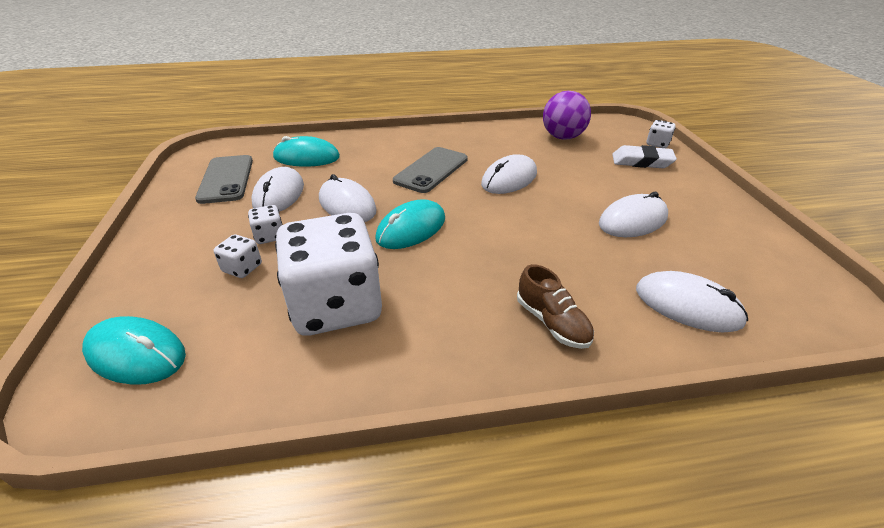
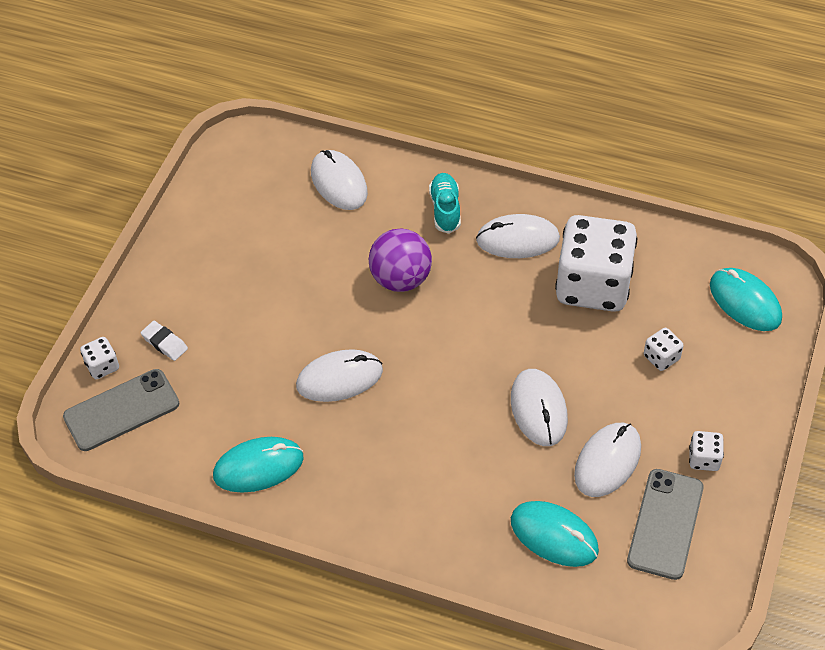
camera: 150 degrees left, 15 degrees up
white dice [248,205,283,244] -> white dice moved to [689,431,724,471]
turquoise mouse [375,199,445,249] -> turquoise mouse moved to [213,437,304,493]
grey phone [393,147,468,193] -> grey phone moved to [63,369,179,451]
brown shoe [517,264,594,349] -> turquoise shoe [429,173,461,234]
purple ball [543,91,591,140] -> purple ball moved to [369,229,432,292]
white mouse [599,192,668,237] -> white mouse moved to [476,214,560,258]
white eraser [612,145,677,168] -> white eraser [141,321,188,361], size x0.65

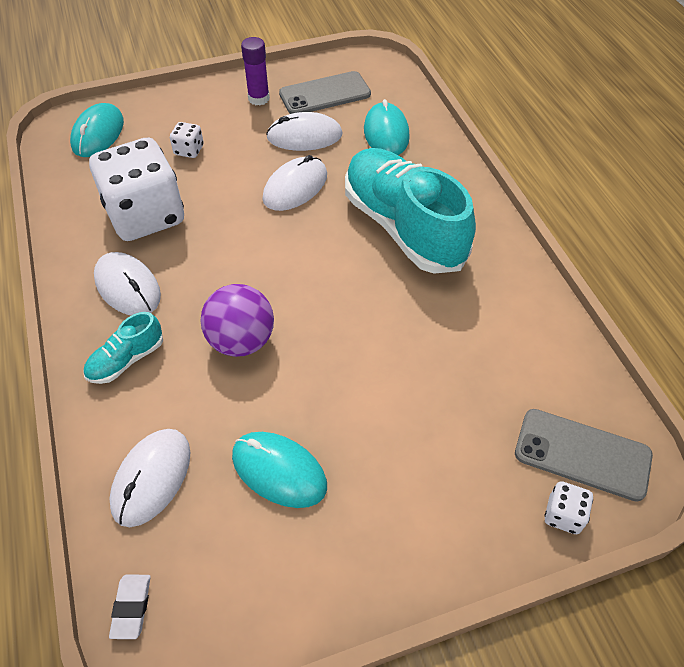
camera: 130 degrees left, 0 degrees up
white eraser [141,321,188,361] -> white eraser moved to [109,574,151,639]
turquoise mouse [213,437,304,493] -> turquoise mouse moved to [232,432,327,508]
white mouse [296,349,383,402] -> none
white dice [689,431,724,471] -> purple glue stick [241,37,270,105]
none -> turquoise shoe [345,148,476,274]

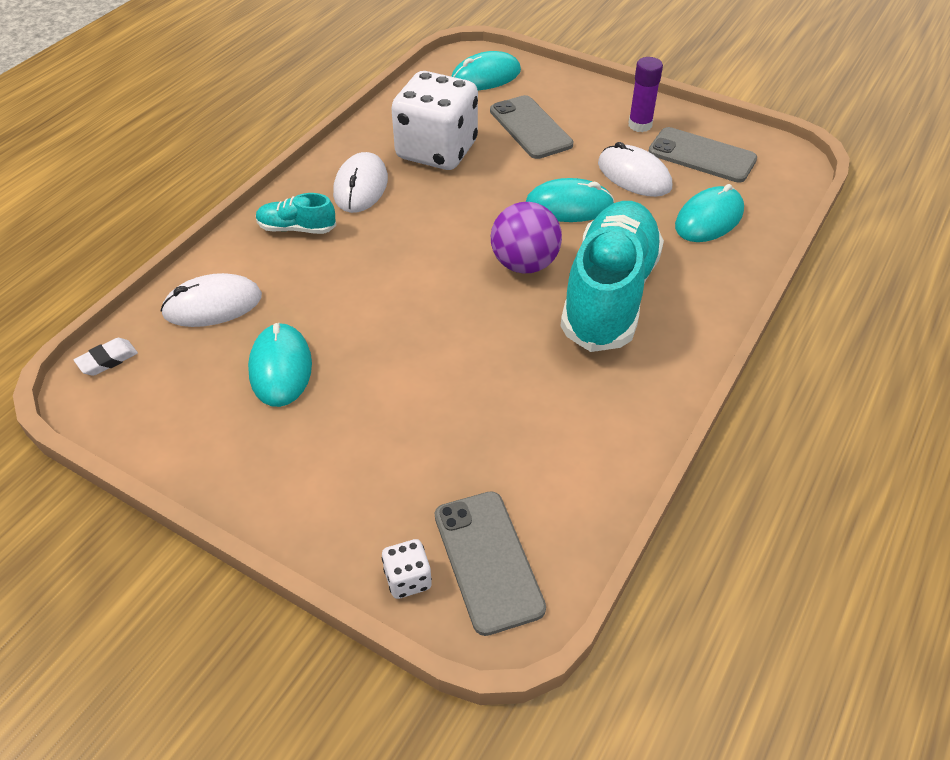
camera: 50 degrees right, 5 degrees down
white dice [170,122,204,158] -> grey phone [490,95,574,159]
purple ball [201,284,274,357] -> purple ball moved to [491,202,562,274]
white mouse [262,155,327,211] -> turquoise mouse [526,178,615,222]

